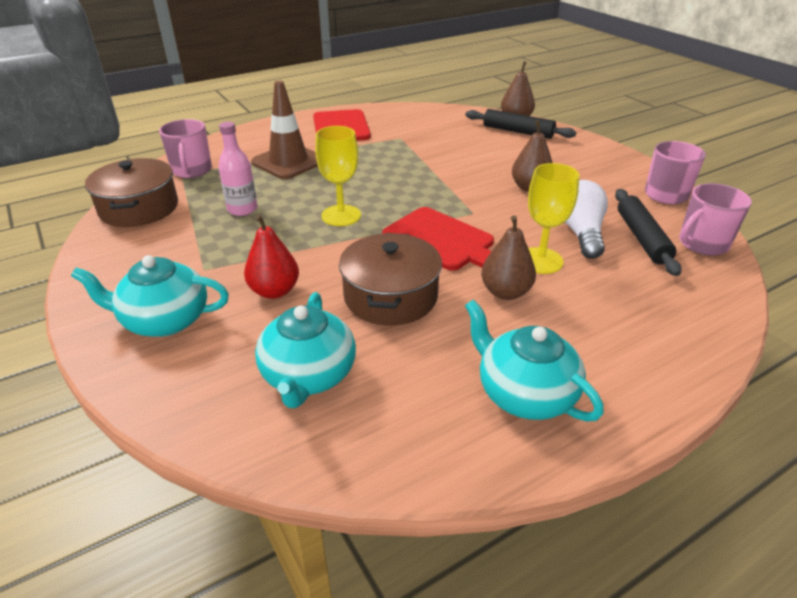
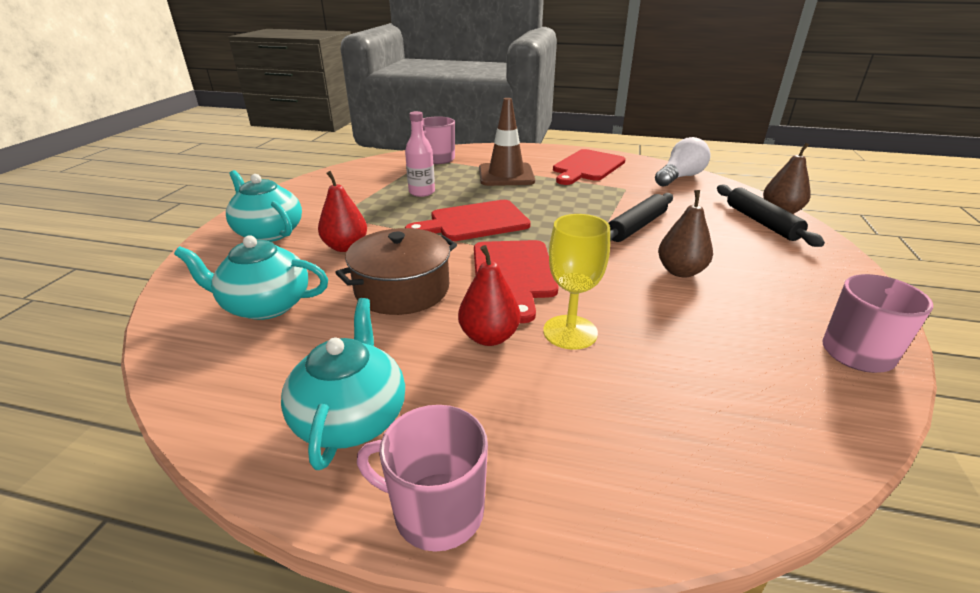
camera: 45 degrees right, 5 degrees down
brown pot [85,158,178,227] -> none
turquoise teapot [255,292,356,408] -> turquoise teapot turned 45 degrees clockwise [174,235,328,320]
yellow goblet [315,126,361,226] -> red cutting board [405,200,531,241]
brown pear [481,216,536,300] -> red pear [458,245,521,346]
white light bulb [564,180,608,259] -> white light bulb moved to [655,137,710,186]
black rolling pin [615,189,681,276] -> black rolling pin moved to [608,193,673,242]
pink mug [679,183,752,256] -> pink mug moved to [357,405,488,552]

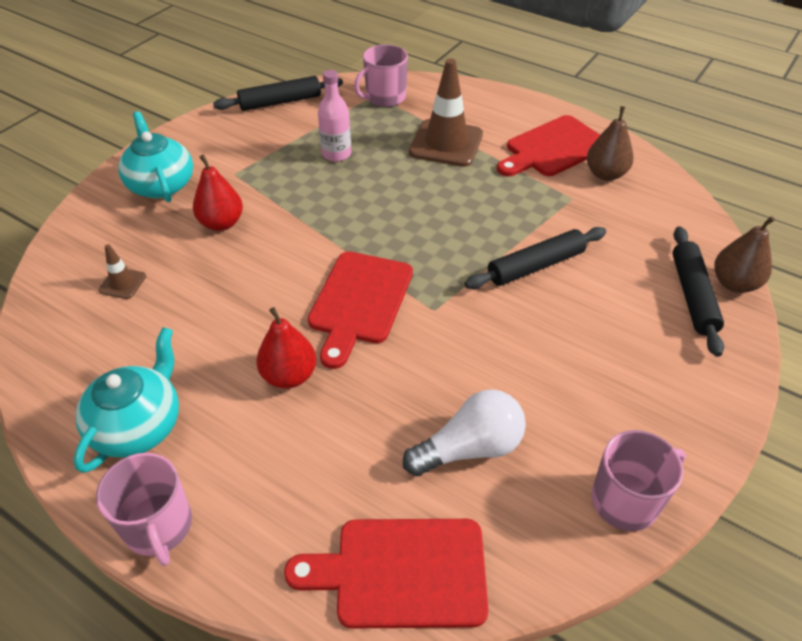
camera: 20 degrees right, 15 degrees up
turquoise teapot [174,235,328,320] -> brown traffic cone [98,244,146,299]
brown pot [335,228,457,315] -> none
pink mug [357,405,488,552] -> pink mug turned 150 degrees counterclockwise [96,453,192,566]
red cutting board [405,200,531,241] -> red cutting board moved to [284,519,489,629]
yellow goblet [543,214,610,350] -> none
white light bulb [655,137,710,186] -> white light bulb moved to [403,389,526,476]
brown pear [658,190,713,277] -> brown pear moved to [587,106,634,181]
none -> black rolling pin [213,76,343,111]

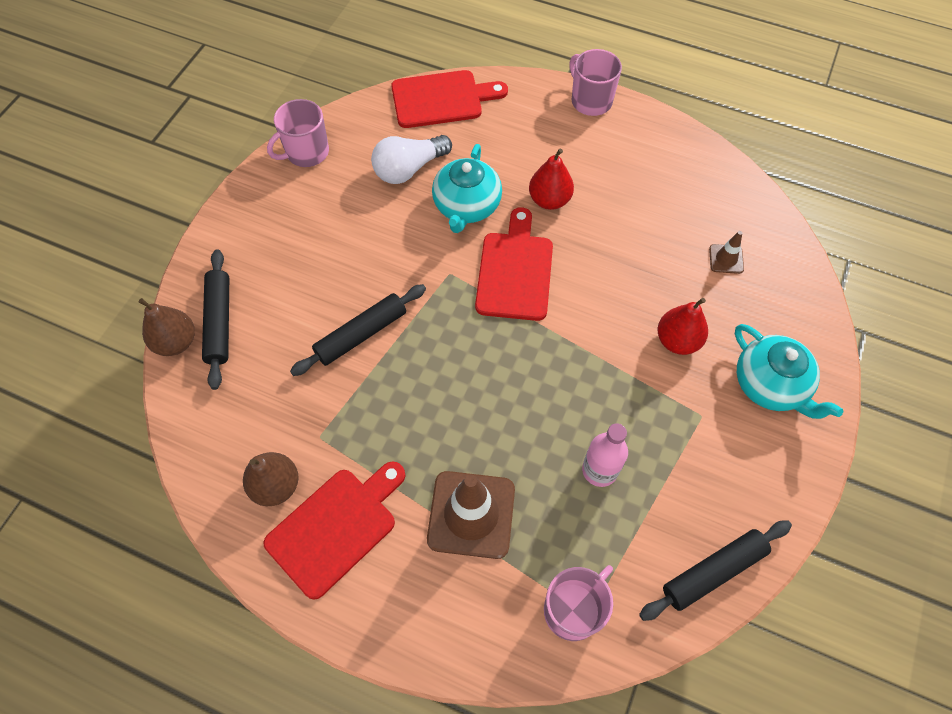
camera: 170 degrees right, 15 degrees up
turquoise teapot [74,327,179,473] -> turquoise teapot moved to [432,144,502,233]

